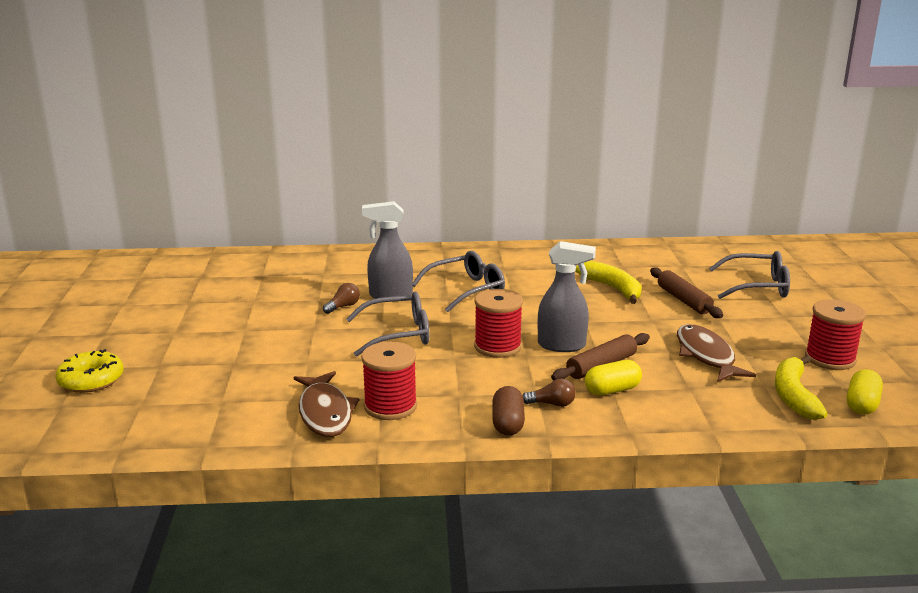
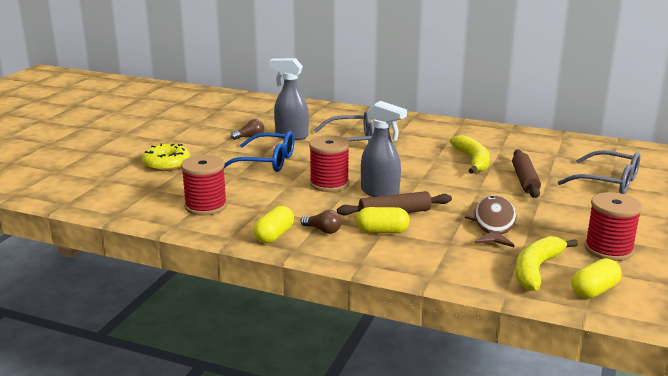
camera: 25 degrees right, 0 degrees up
yellow donut [55,349,124,393] -> yellow donut moved to [142,143,190,171]
brown fish [294,371,359,437] -> none
grey glasses [346,292,429,357] -> blue glasses [224,131,294,172]
brown capsule [492,386,525,436] -> yellow capsule [254,206,294,243]

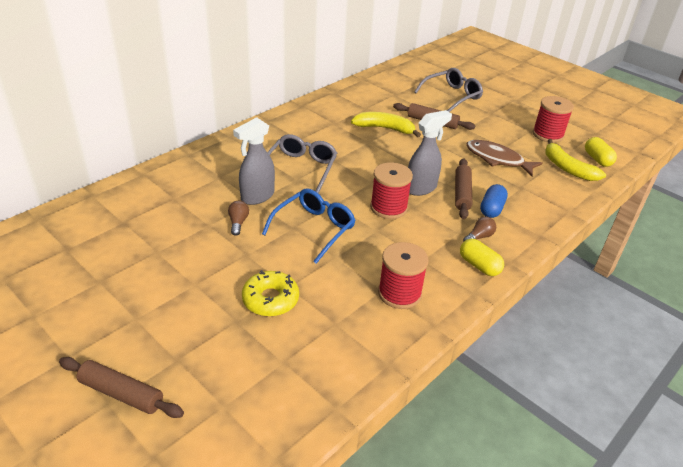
camera: 70 degrees left, 15 degrees up
yellow capsule [356,207,410,233] -> blue capsule [480,184,508,218]
none -> brown rolling pin [59,357,184,418]

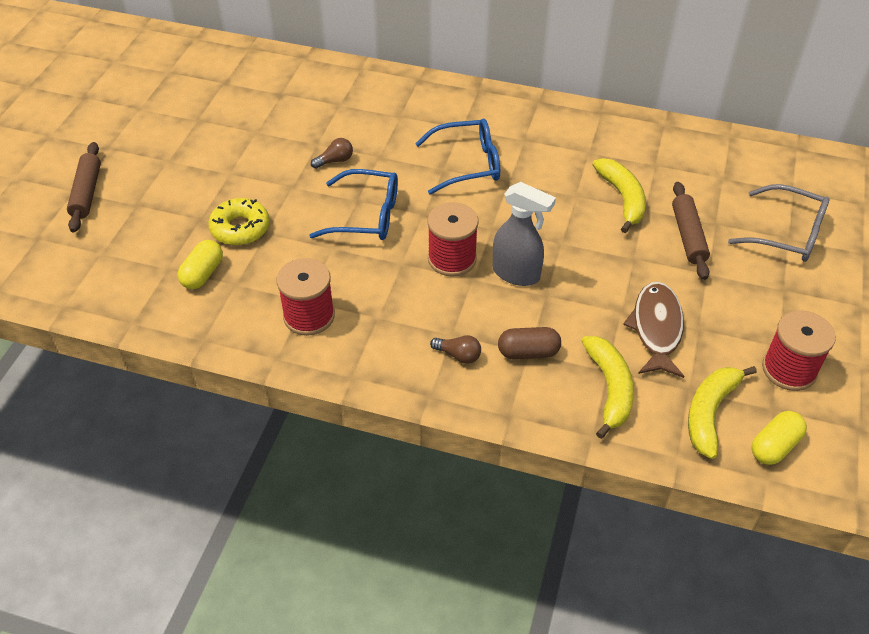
camera: 65 degrees right, 10 degrees up
grey spray bottle [233,117,275,205] -> none
grey glasses [267,134,337,193] -> blue glasses [415,119,500,195]
brown rolling pin [455,158,472,219] -> none
yellow capsule [460,239,504,276] -> yellow capsule moved to [178,240,223,289]
blue capsule [480,184,508,218] -> brown capsule [498,327,561,359]
none -> yellow banana [582,336,634,439]

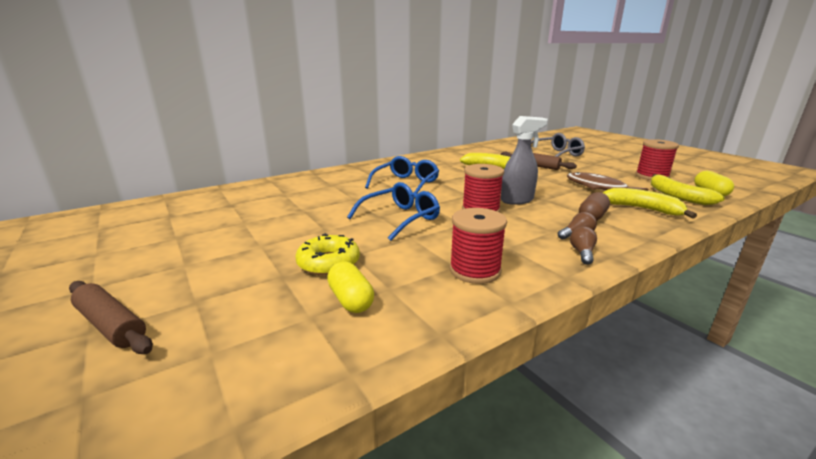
camera: 50 degrees left, 25 degrees down
brown light bulb [311,138,353,169] -> brown light bulb moved to [570,226,597,265]

